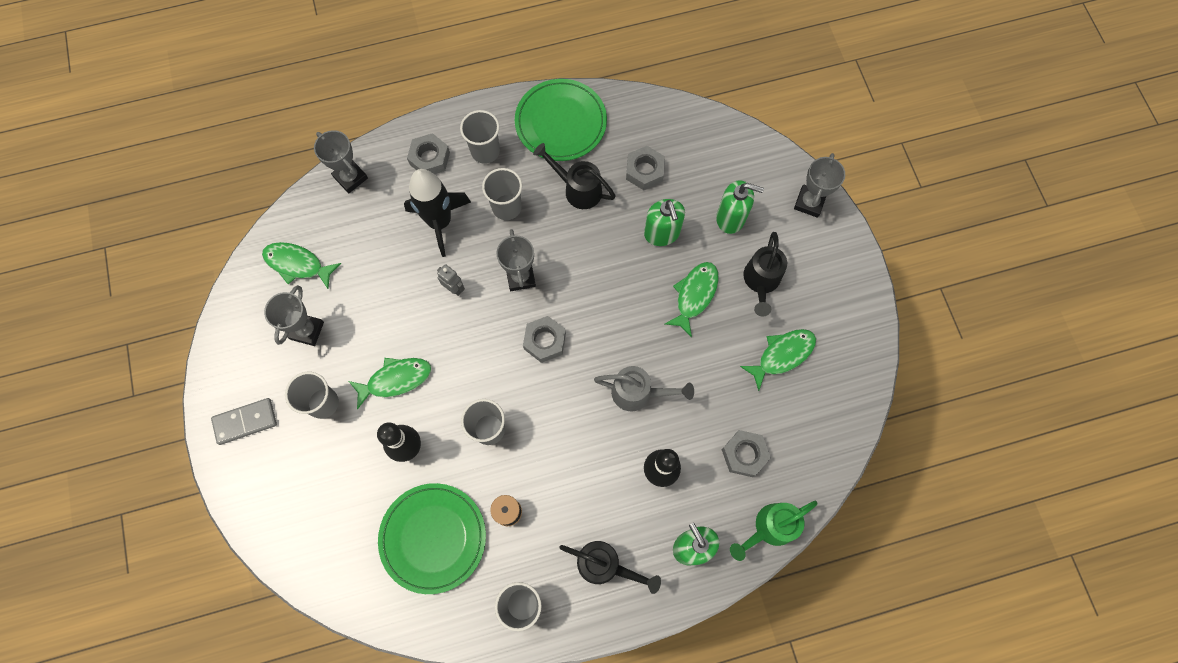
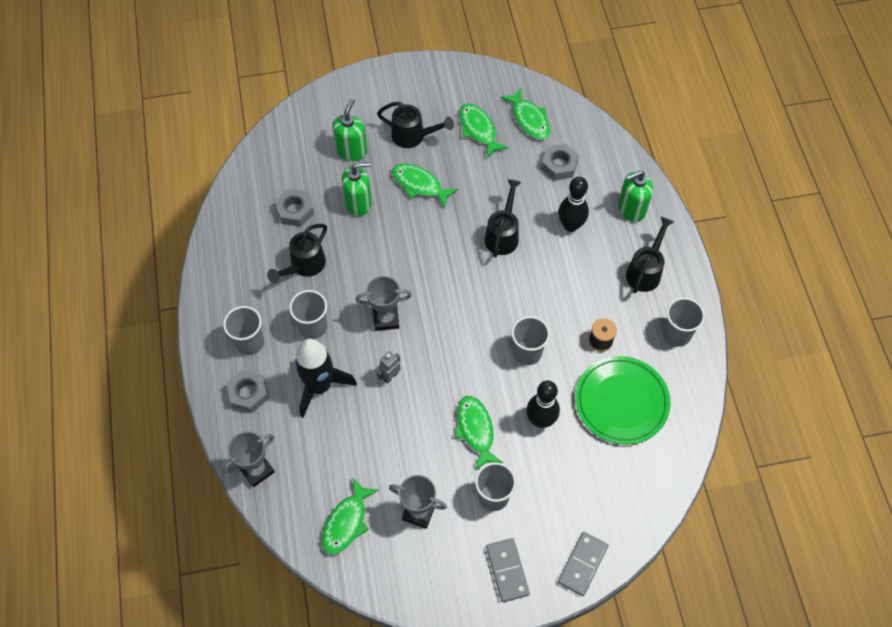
camera: 85 degrees left, 10 degrees down
green plate [515,79,607,161] -> none
grey nut [523,316,566,363] -> none
grey watering can [594,366,694,411] -> black watering can [485,179,521,257]
green watering can [730,501,818,561] -> none
grey trophy [794,153,845,218] -> none
none -> green fish [500,87,550,140]
none -> grey domino [558,532,609,596]

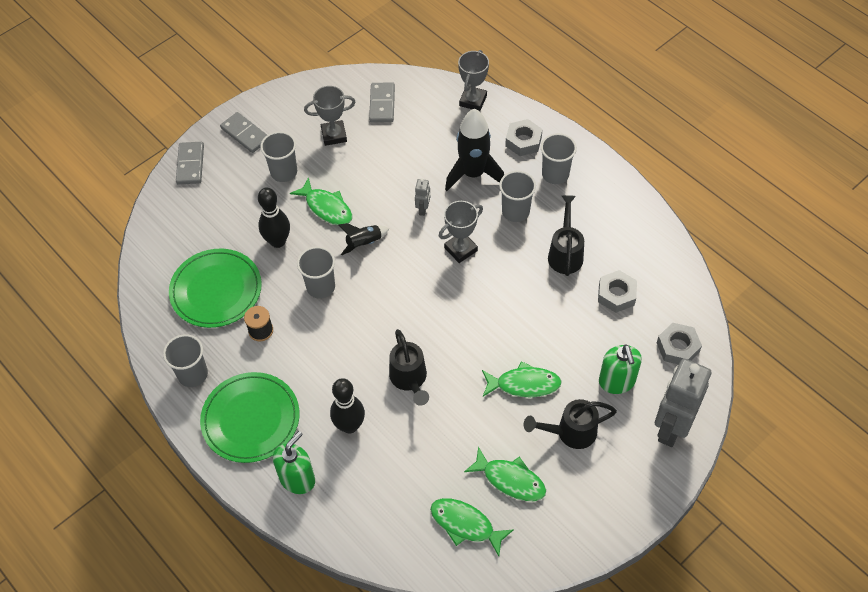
camera: 150 degrees right, 5 degrees down
green fish [322,477,378,555] -> grey domino [369,83,395,122]
green soap dispenser [342,162,372,216] -> none
grey nut [541,143,579,181] -> grey nut moved to [657,323,702,365]
black watering can [626,217,674,293] -> green plate [200,372,300,463]
none -> black rocket [338,223,389,255]
none -> grey robot [655,359,711,447]

